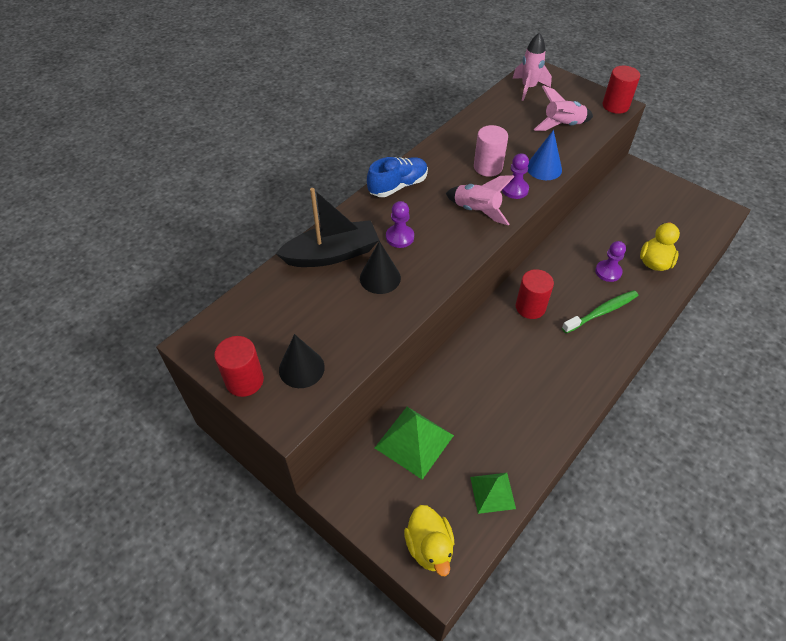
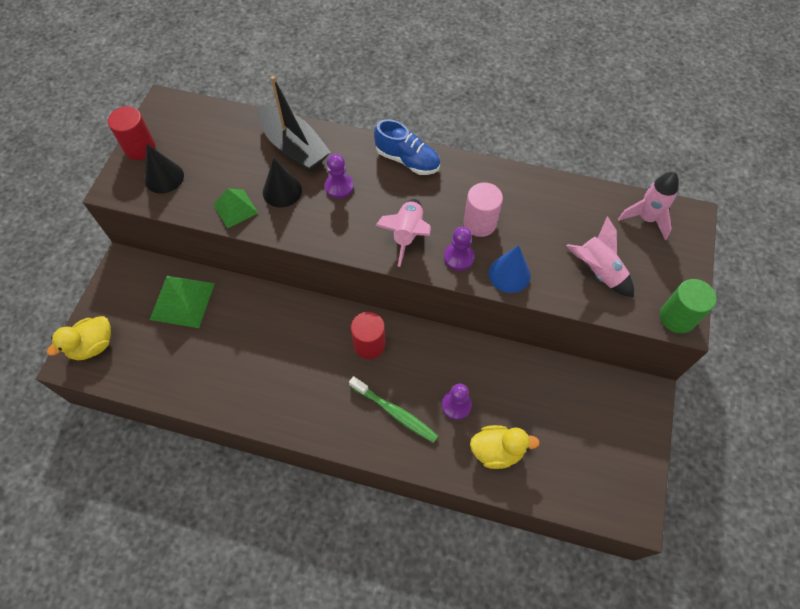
camera: 65 degrees right, 10 degrees up
green pyramid [470,473,516,514] -> green pyramid moved to [213,189,258,228]
red cylinder [603,66,640,114] -> green cylinder [660,279,716,333]

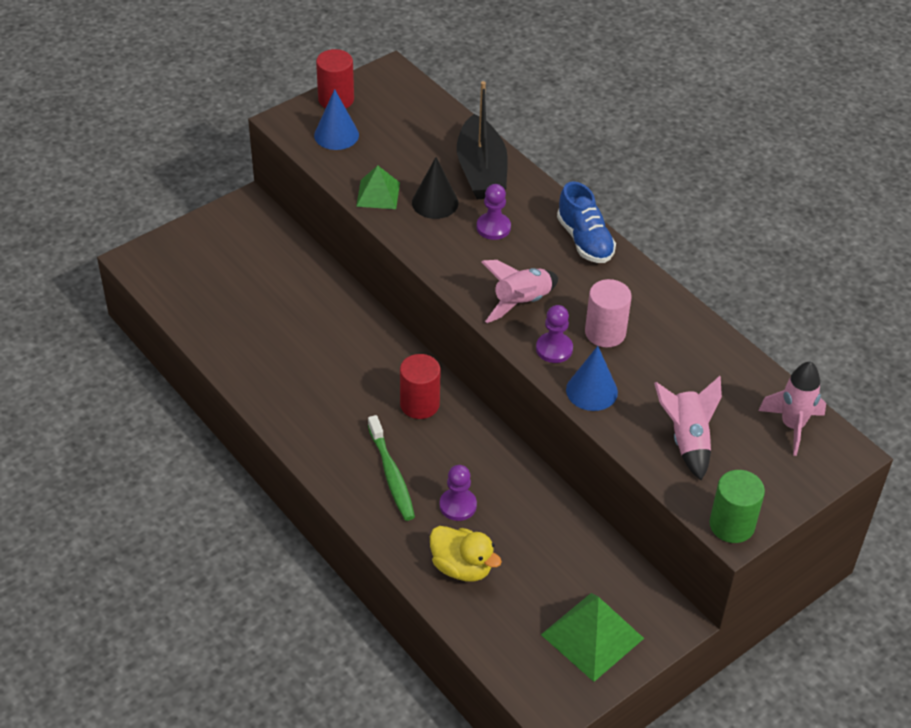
camera: 35 degrees right, 15 degrees down
yellow duck [47,316,111,360] -> none
black cone [145,144,184,194] -> blue cone [314,89,359,150]
green pyramid [150,276,215,328] -> green pyramid moved to [541,593,644,682]

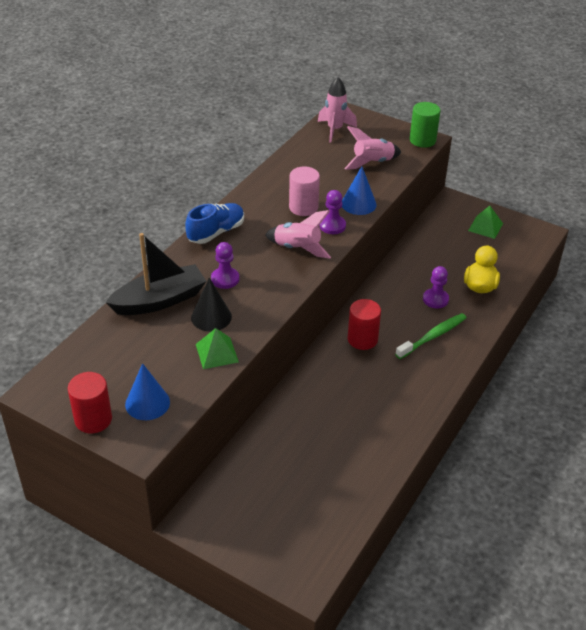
camera: 110 degrees left, 5 degrees down
green pyramid [541,593,644,682] -> green pyramid [468,206,503,239], size x0.63

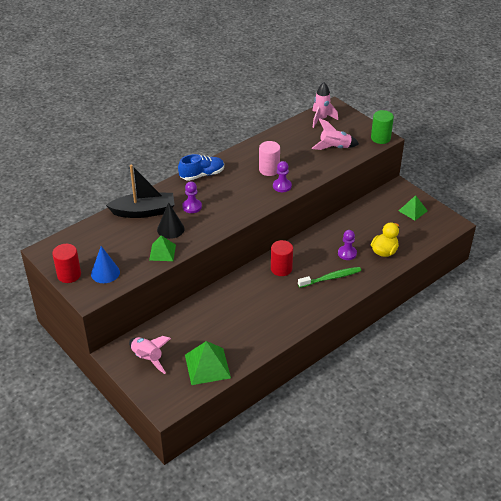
camera: 20 degrees right, 0 degrees up
pink rocket [265,210,331,259] -> pink rocket moved to [129,336,171,374]
blue cone [342,166,377,215] -> none
none -> green pyramid [185,341,231,385]

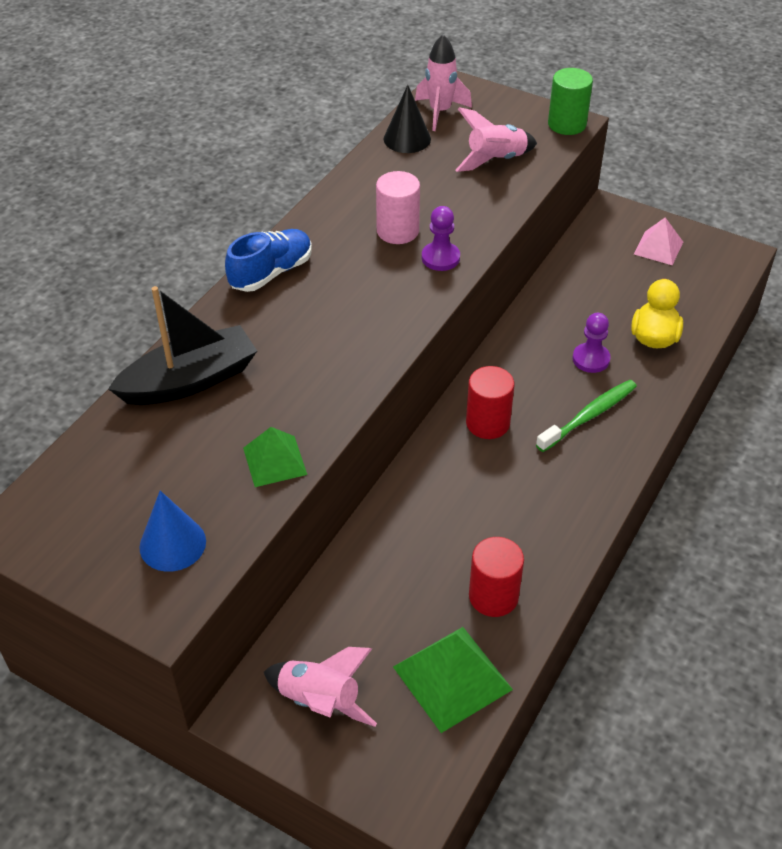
camera: 20 degrees left, 5 degrees up
red cylinder [52,244,81,283] -> red cylinder moved to [469,537,524,617]
black cone [157,202,184,239] -> black cone moved to [384,85,431,153]
purple pawn [182,181,202,213] -> none
green pyramid [399,195,428,220] -> pink pyramid [634,217,683,265]

